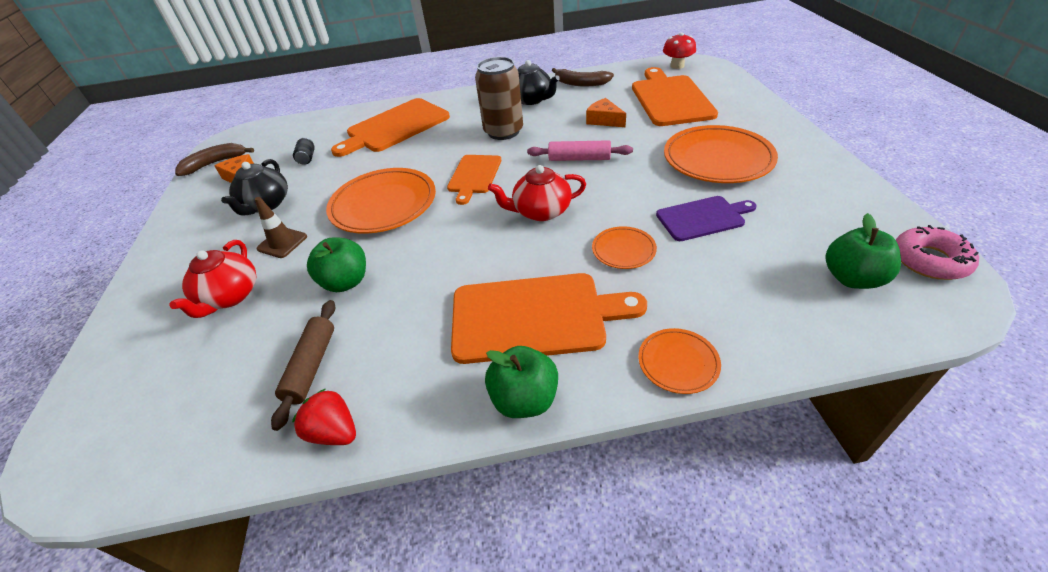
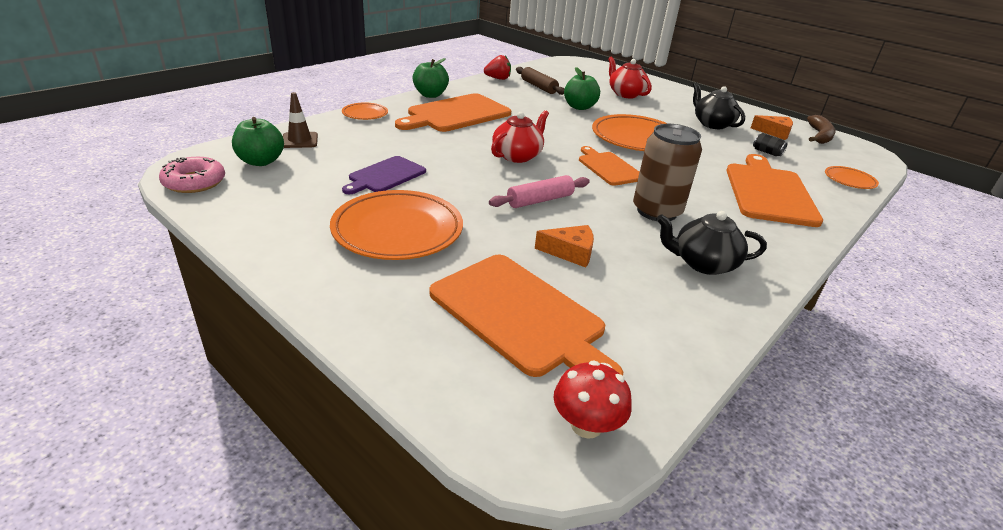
camera: 135 degrees right, 10 degrees down
brown traffic cone [255,197,307,258] -> brown traffic cone moved to [283,92,318,148]
brown banana [552,68,614,87] -> none
orange plate [592,226,657,269] -> orange plate moved to [825,166,879,189]

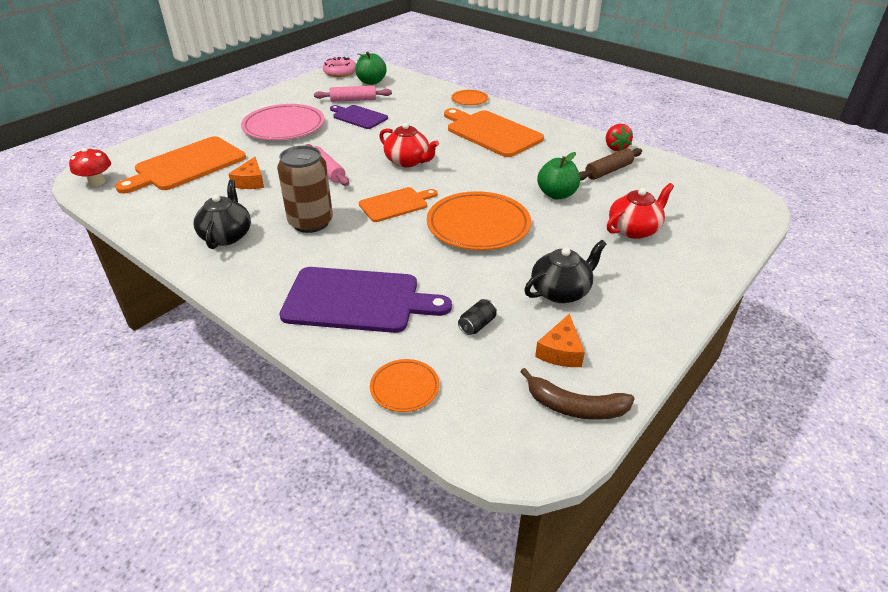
camera: 90 degrees right, 5 degrees up
brown traffic cone [283,92,318,148] -> none
orange plate [330,190,463,260] -> pink plate [241,104,325,140]
green apple [412,58,449,98] -> none
orange cutting board [726,154,823,227] -> purple cutting board [280,267,452,333]
none -> pink rolling pin [314,86,392,102]

